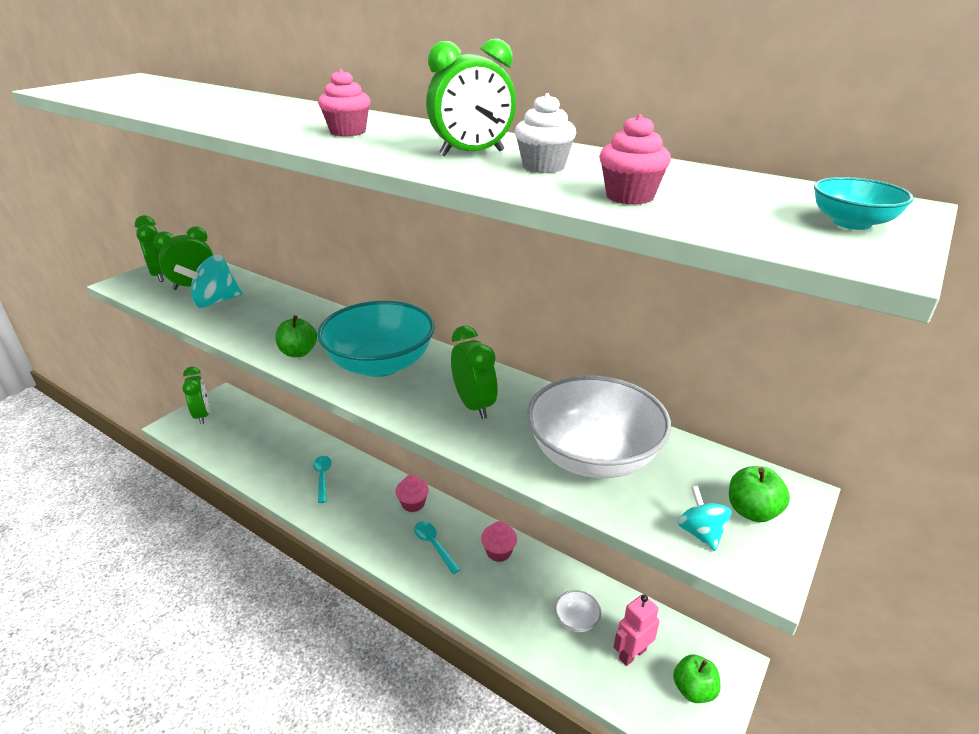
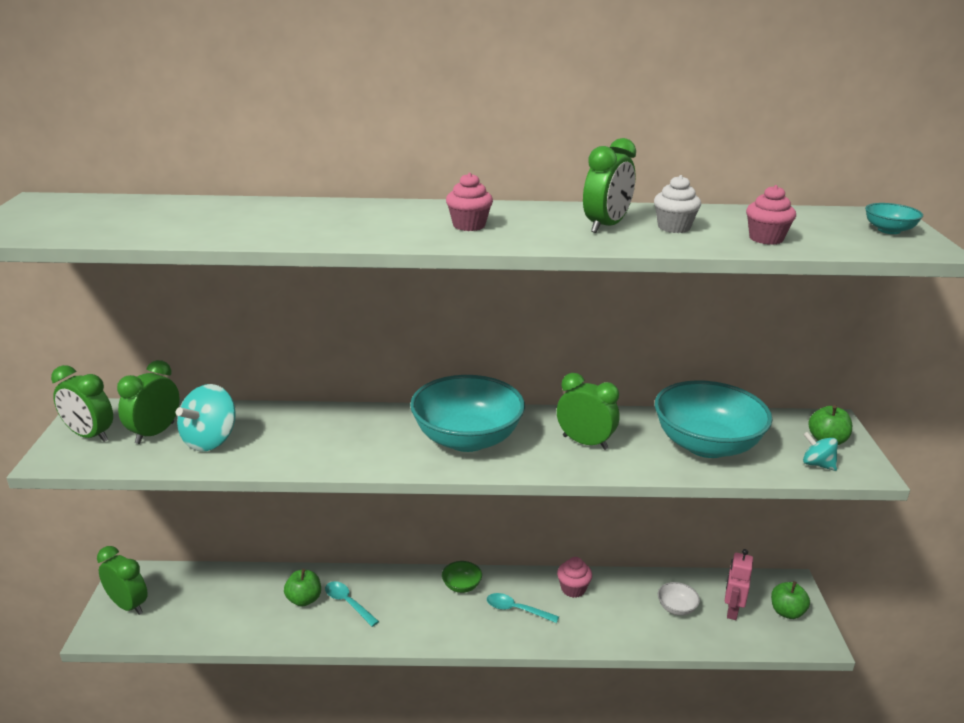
camera: 35 degrees left, 5 degrees down
green apple [275,315,317,357] -> green apple moved to [284,569,321,607]
pink cupcake [396,475,429,512] -> green bowl [442,561,482,593]
white bowl [527,375,671,478] -> turquoise bowl [654,380,772,458]

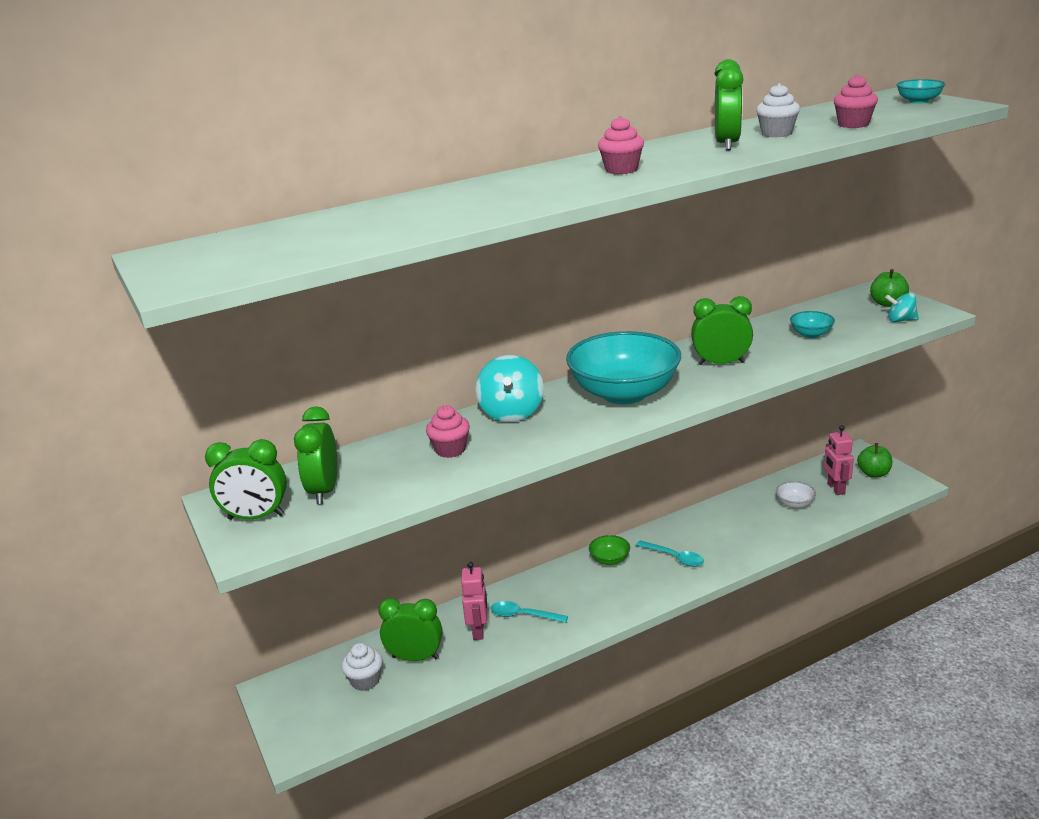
camera: 25 degrees left, 0 degrees up
green clock [97,546,148,615] -> green clock moved to [378,598,443,661]
turquoise spinning top [176,384,236,452] -> turquoise spinning top moved to [475,355,544,422]
green apple [284,569,321,607] -> pink robot [461,562,487,640]
turquoise spoon [487,593,559,623] -> turquoise spoon turned 135 degrees counterclockwise [636,541,704,567]
pink cupcake [557,557,592,598] -> pink cupcake moved to [426,405,470,458]
turquoise bowl [654,380,772,458] -> turquoise bowl [790,311,835,338], size x0.42
none -> white cupcake [341,643,383,691]

